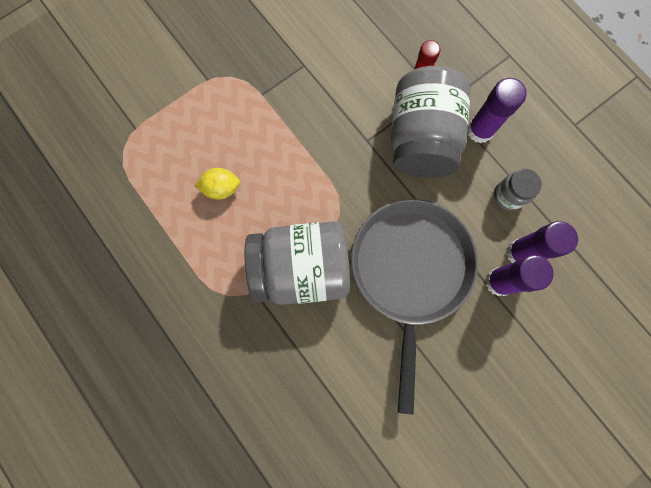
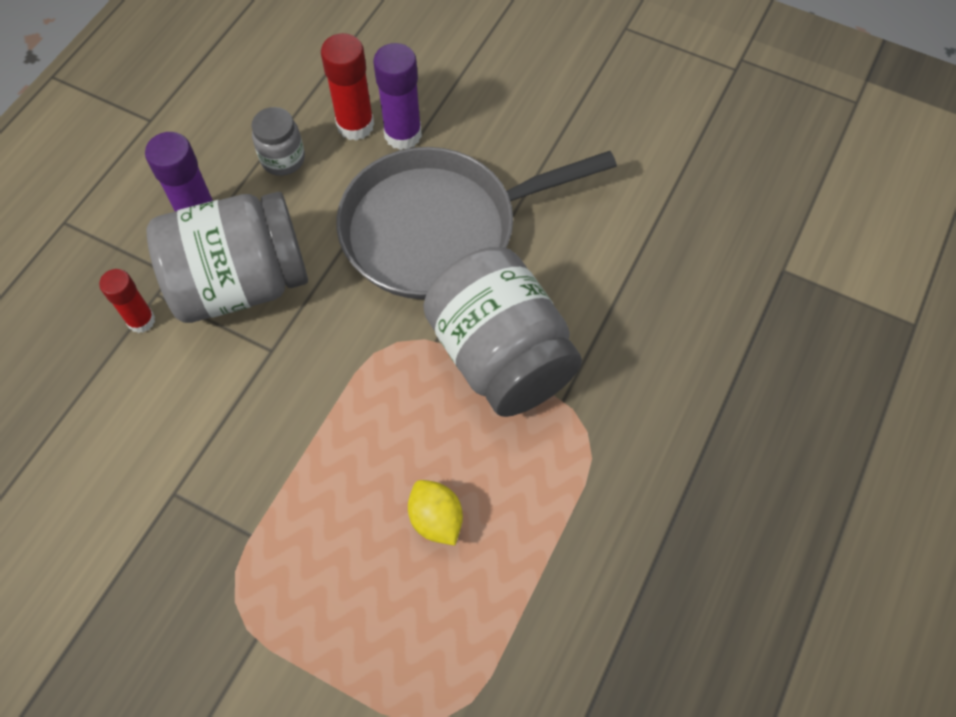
camera: 115 degrees left, 15 degrees down
purple glue stick [506,221,578,263] -> red glue stick [321,33,374,141]

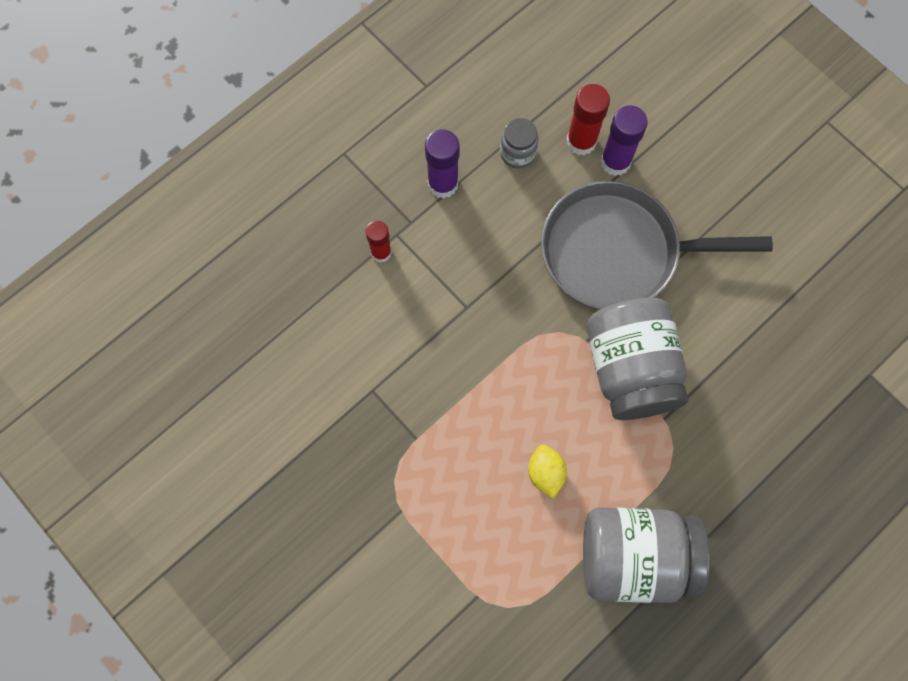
camera: 20 degrees right, 10 degrees up
grey jar [147,192,308,323] -> grey jar moved to [583,507,709,603]

